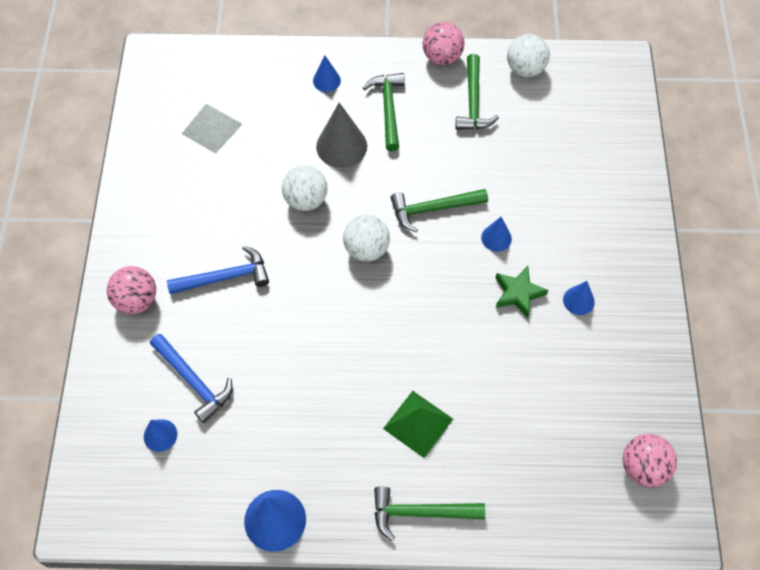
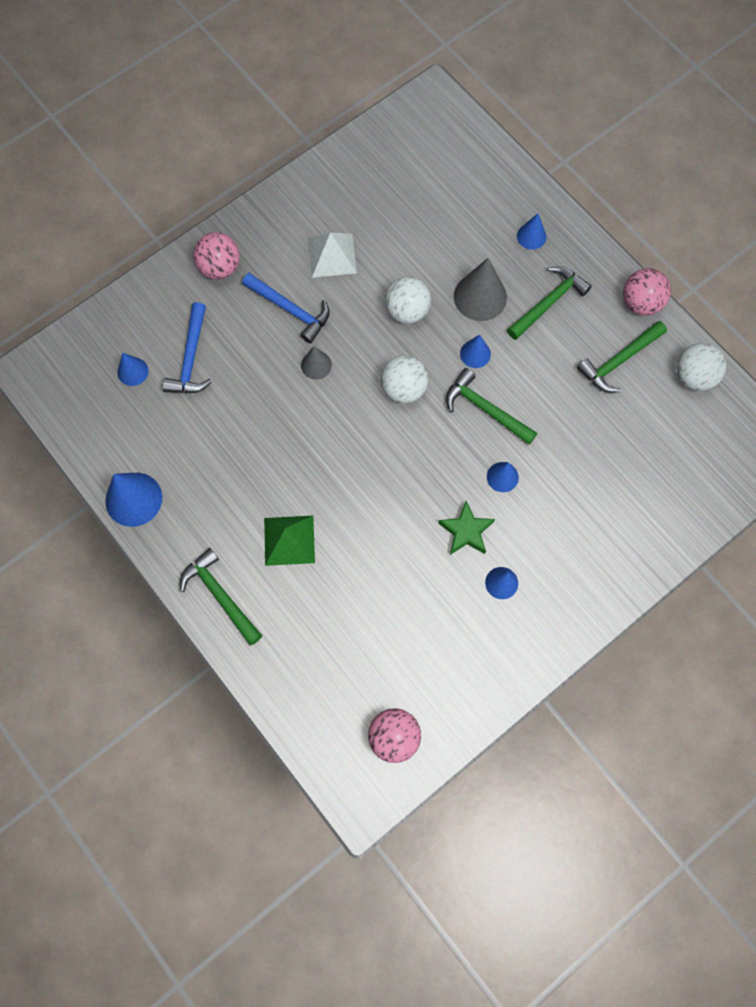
camera: 50 degrees right, 10 degrees up
white pyramid [182,104,242,154] -> white pyramid moved to [308,232,357,278]
none -> grey cone [301,346,332,380]
none -> blue cone [460,334,491,368]

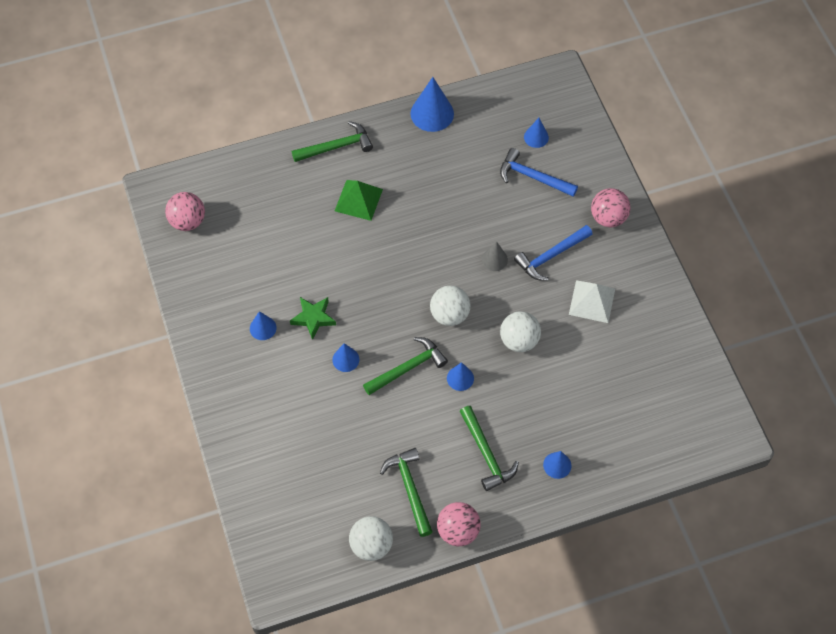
camera: 110 degrees right, 10 degrees down
grey cone [454,258,507,321] -> none

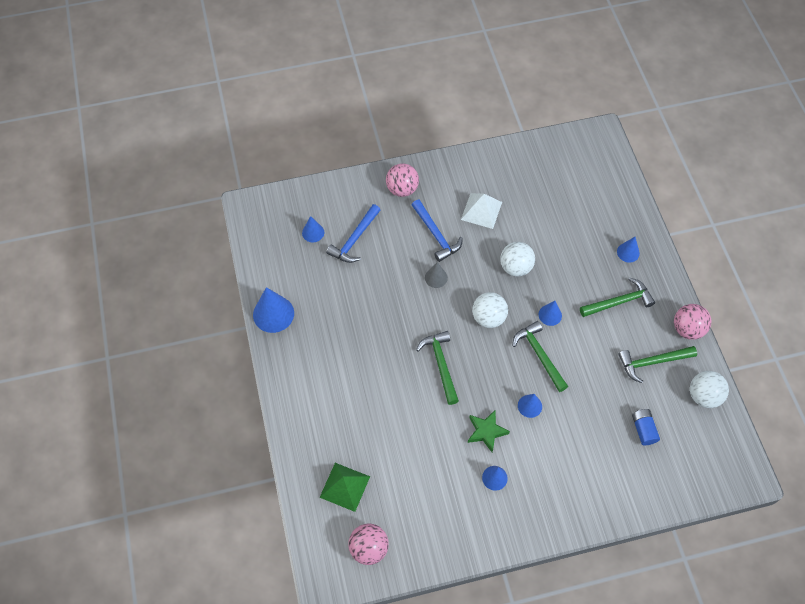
camera: 85 degrees left, 0 degrees up
green hammer [292,121,373,162] -> green hammer moved to [416,331,459,405]
green pyramid [335,180,383,221] -> green pyramid moved to [319,463,370,512]
none -> blue battery [632,409,660,445]

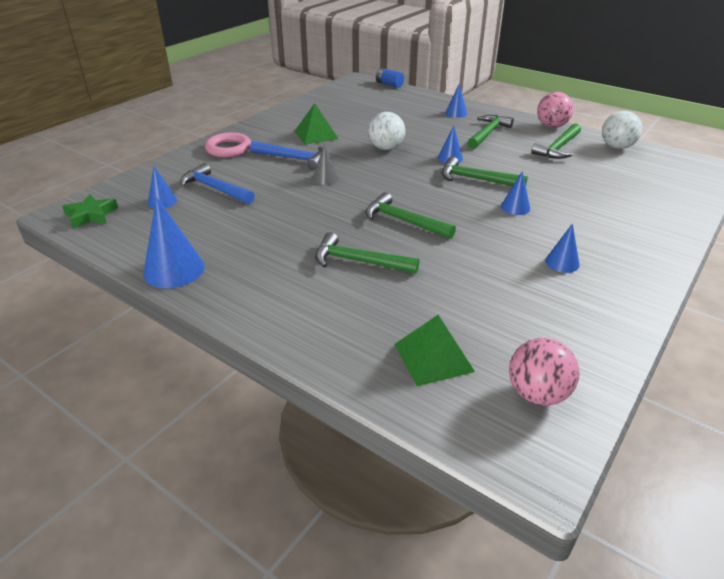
camera: 40 degrees left, 25 degrees down
blue hammer [326,204,380,263] -> blue hammer turned 135 degrees clockwise [180,163,255,204]
pink ball [386,164,419,197] -> pink ring [205,132,251,158]
white pyramid [461,193,502,229] -> green pyramid [295,103,338,145]
green star [468,410,510,452] -> green star moved to [62,194,118,229]
white ball [472,292,508,328] -> none
blue battery [632,409,660,445] -> blue battery moved to [376,68,404,88]
none -> green hammer [315,232,419,274]

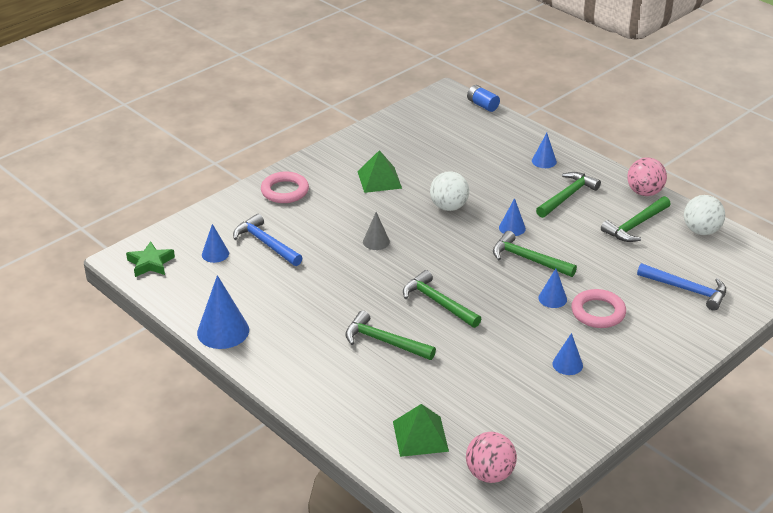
camera: 10 degrees right, 0 degrees up
blue hammer [250,141,323,170] -> blue hammer moved to [637,263,726,311]
none -> pink ring [571,289,626,328]

